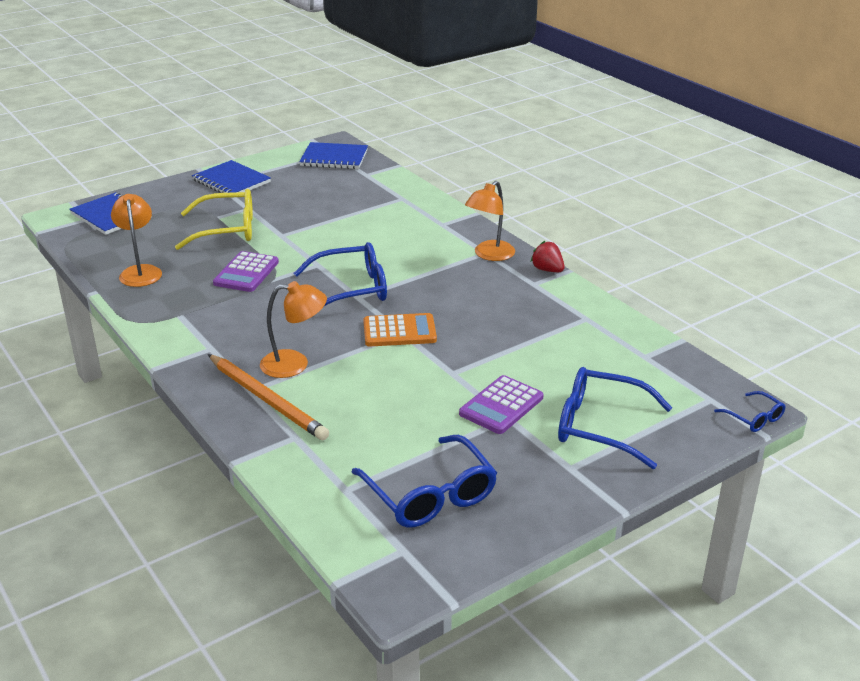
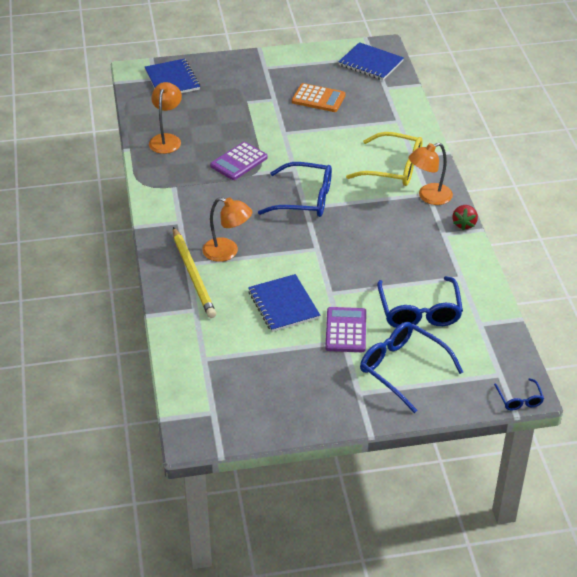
camera: 25 degrees right, 10 degrees up
yellow glasses [175,189,253,250] -> yellow glasses moved to [346,132,423,186]
blue notebook [192,160,271,198] -> blue notebook moved to [248,274,320,332]
orange pencil [208,354,329,440] -> yellow pencil [173,227,216,318]
blue glasses [352,435,497,528] -> blue glasses moved to [377,276,463,328]
orange calculator [363,313,437,346] -> orange calculator moved to [292,83,346,112]
purple calculator [459,375,544,434] -> purple calculator turned 120 degrees clockwise [325,307,366,352]
red strawberry [531,241,565,272] -> red strawberry turned 150 degrees counterclockwise [452,205,478,230]

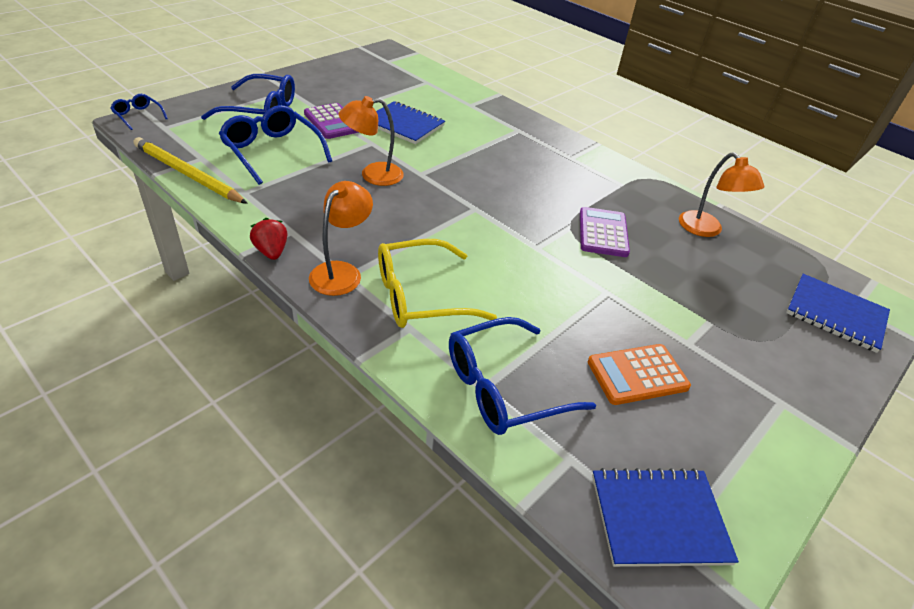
camera: 140 degrees right, 0 degrees up
yellow pencil [173,227,216,318] -> yellow pencil moved to [133,137,248,204]
orange lamp [202,197,252,262] -> orange lamp moved to [339,96,404,186]
blue glasses [258,162,332,217] -> blue glasses moved to [449,317,596,435]

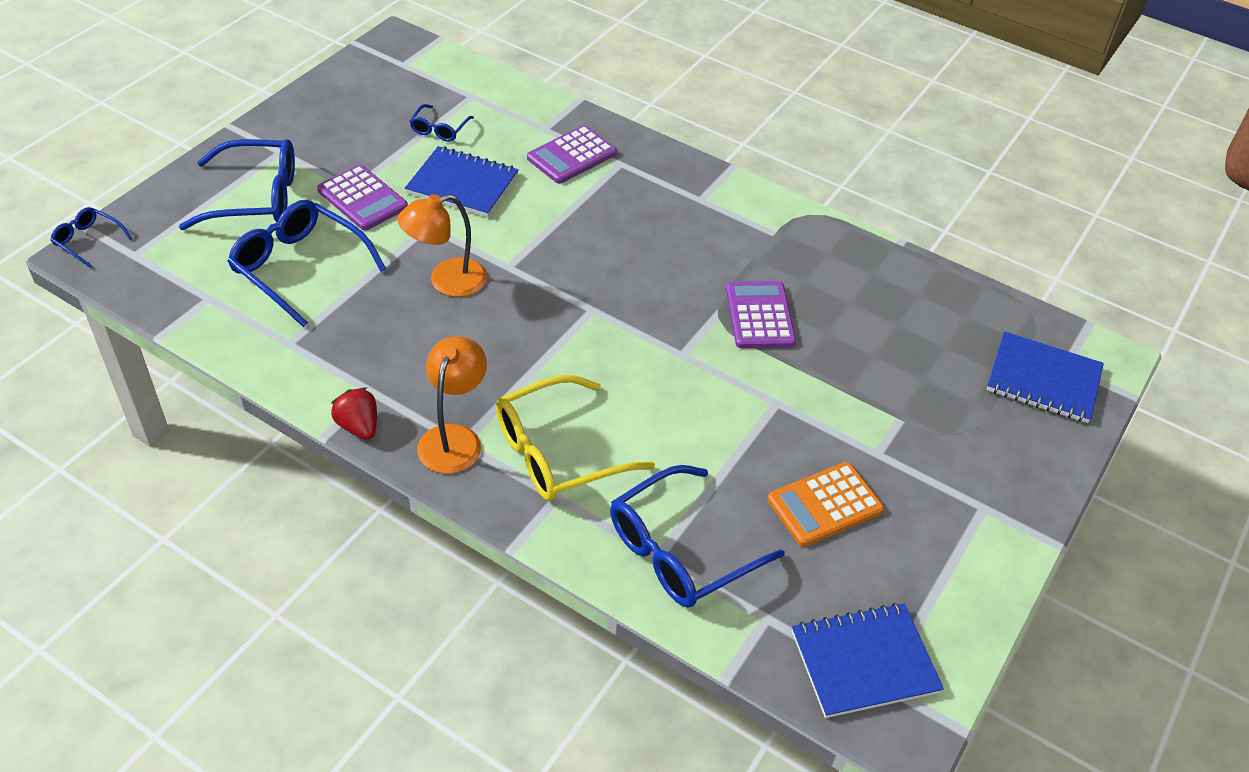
camera: 10 degrees left, 5 degrees up
yellow pencil [133,137,248,204] -> none
orange lamp [679,152,765,237] -> none
none -> blue glasses [410,104,474,142]
none -> purple calculator [527,125,617,184]

